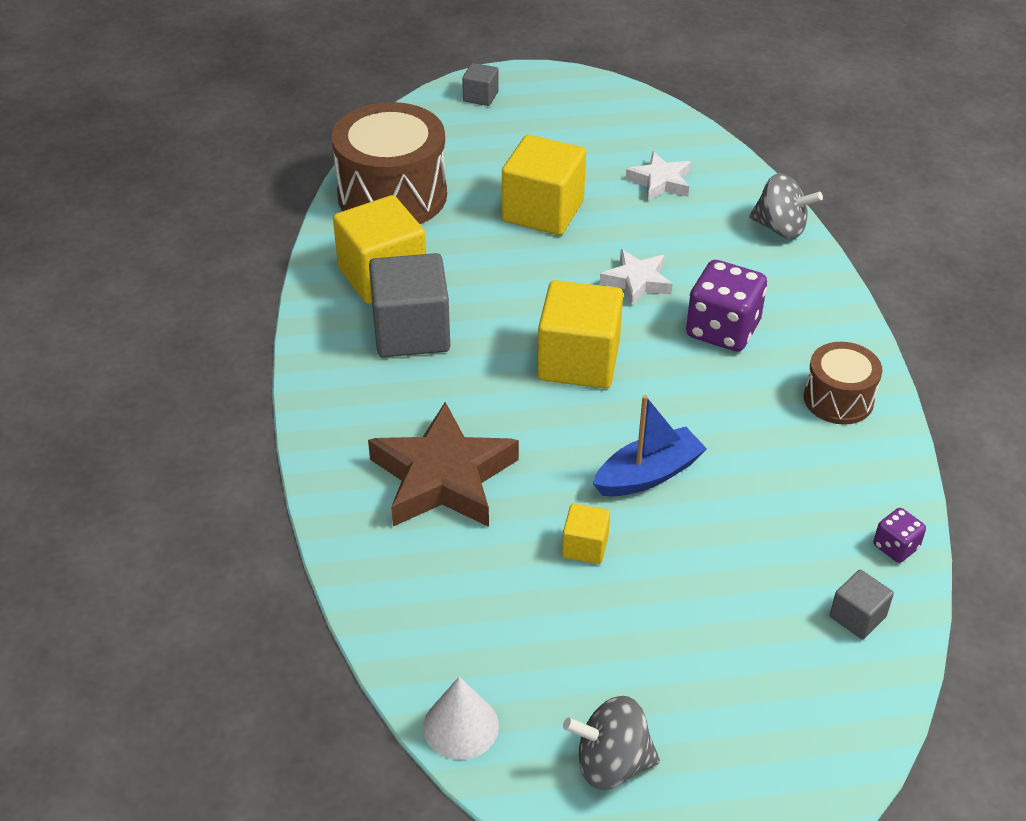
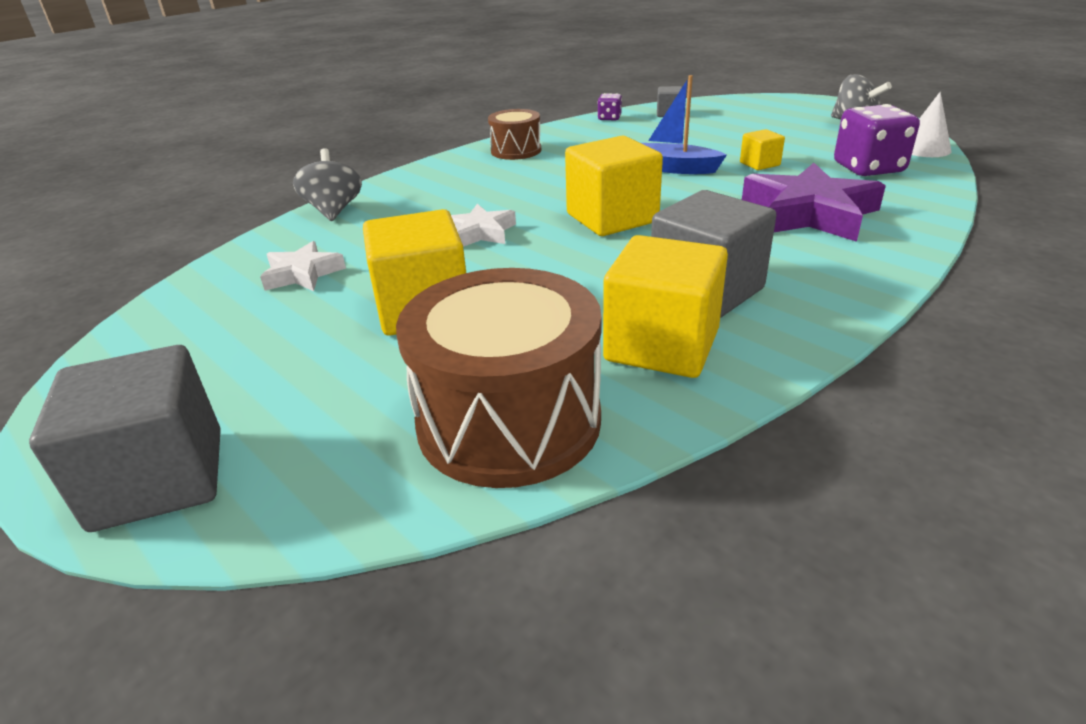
camera: 125 degrees left, 10 degrees down
brown star [368,402,519,527] -> purple star [742,163,886,242]
grey cube [462,63,499,106] -> grey cube [29,345,220,532], size x2.06
purple dice [686,260,767,351] -> purple dice moved to [834,104,920,176]

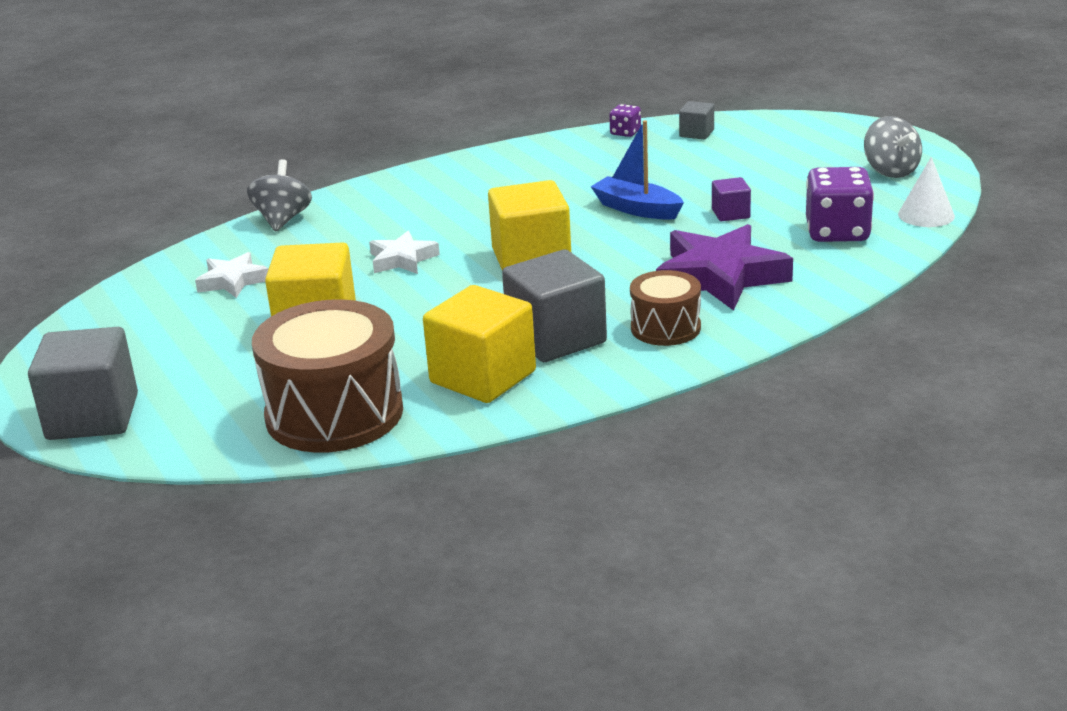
camera: 15 degrees right, 5 degrees down
brown drum [488,109,541,160] -> brown drum moved to [630,270,701,346]
yellow cube [740,129,785,170] -> purple cube [712,177,751,221]

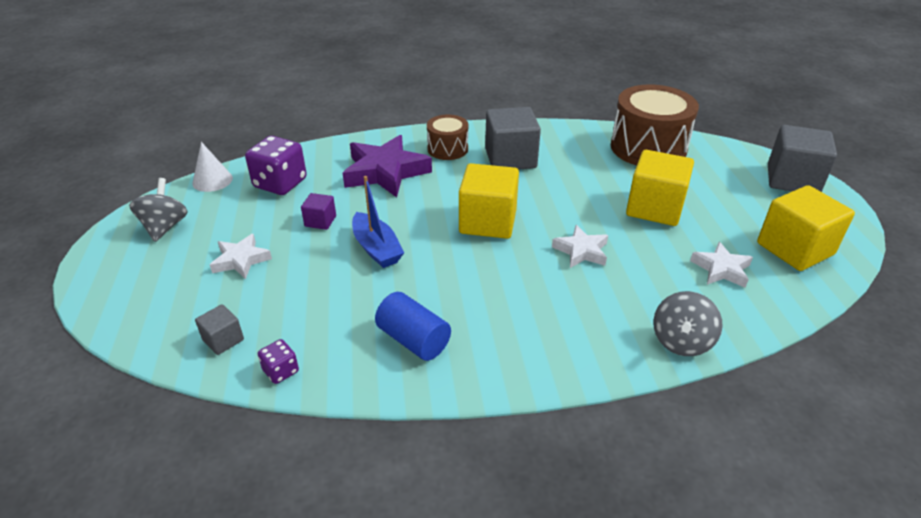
camera: 160 degrees left, 10 degrees up
yellow cube [423,285,536,403] -> yellow cube moved to [757,185,855,271]
none -> white star [210,234,272,279]
none -> blue cylinder [375,292,451,361]

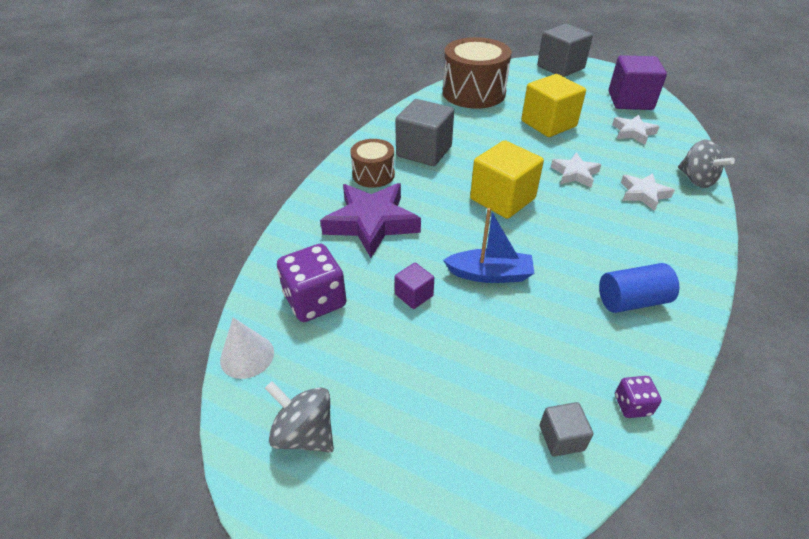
camera: 55 degrees left, 5 degrees up
white star [210,234,272,279] -> white star moved to [621,173,675,211]
yellow cube [757,185,855,271] -> purple cube [608,55,667,110]

